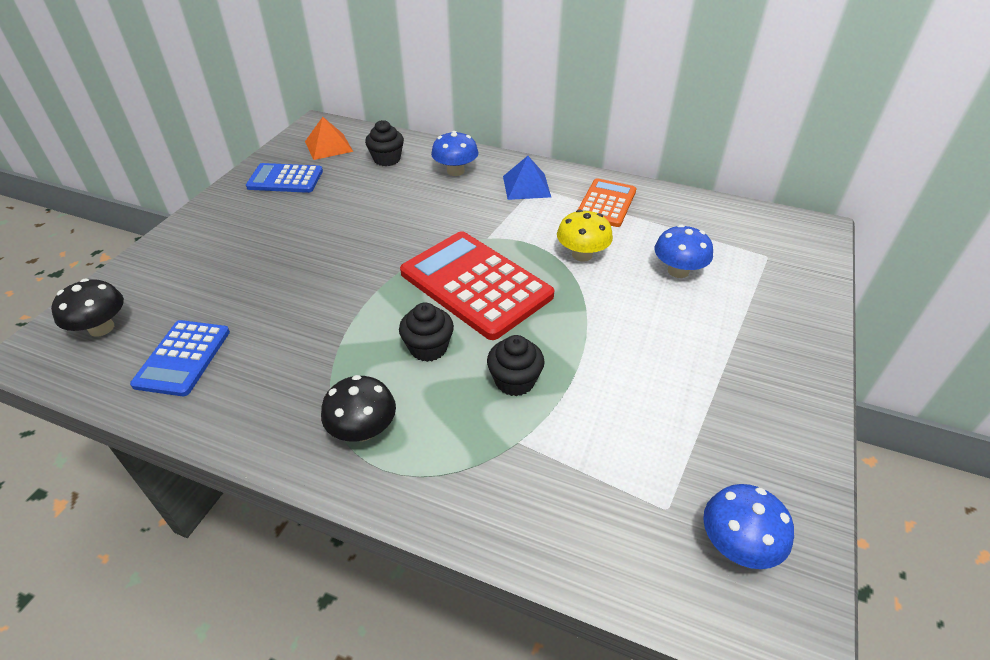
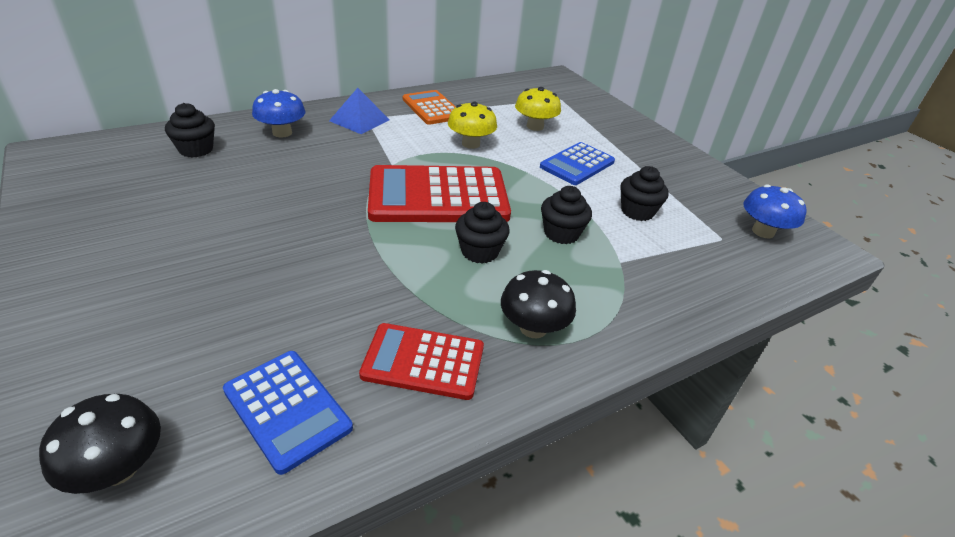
camera: 55 degrees left, 5 degrees down
blue calculator [246,163,323,193] -> blue calculator moved to [540,142,615,185]
orange pyramid [305,117,353,160] -> none
blue mushroom [655,225,713,278] -> yellow mushroom [515,87,561,131]
none -> red calculator [359,323,484,400]
none -> black cupcake [620,166,669,221]

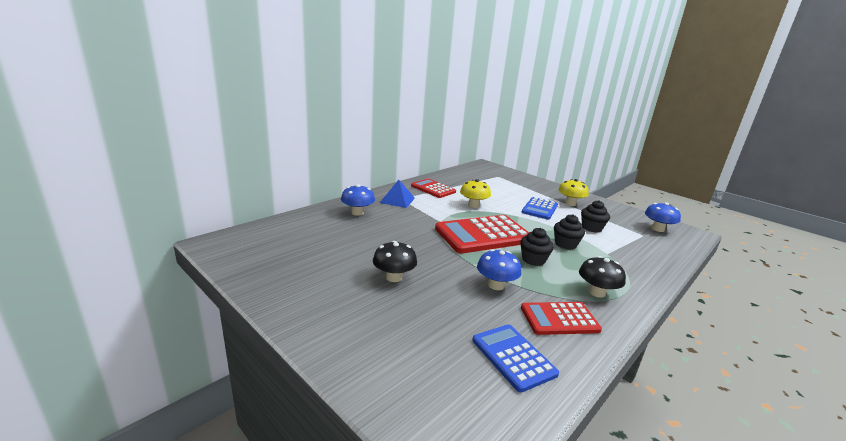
camera: 15 degrees left, 15 degrees down
black mushroom [39,394,161,494] -> black mushroom moved to [373,241,417,282]
black cupcake [165,103,215,158] -> none
blue calculator [223,351,353,475] -> blue calculator turned 150 degrees counterclockwise [472,324,559,392]
orange calculator [403,90,456,125] -> red calculator [411,179,456,198]
yellow mushroom [515,87,561,131] -> yellow mushroom moved to [558,179,589,206]
none -> blue mushroom [477,249,522,290]

